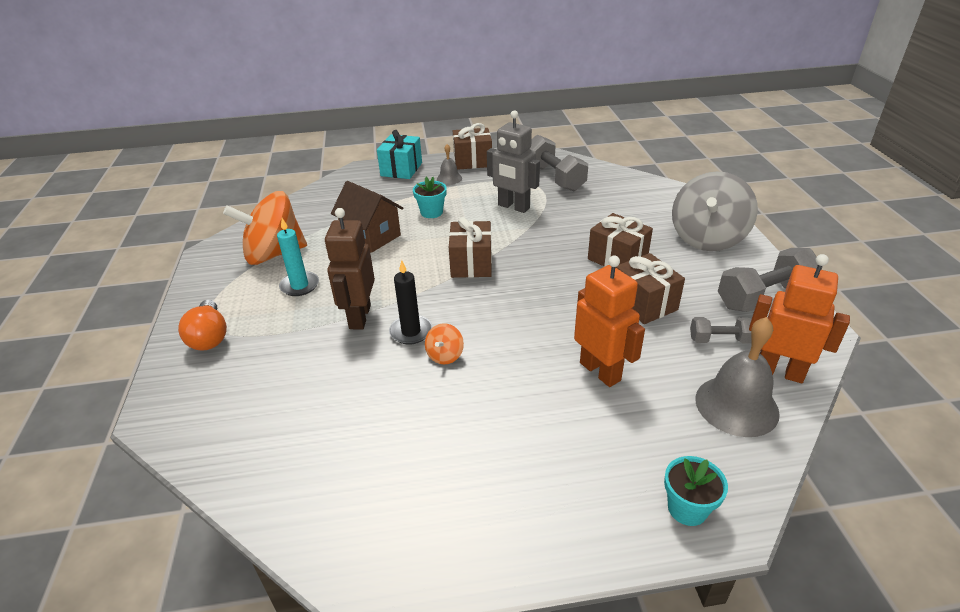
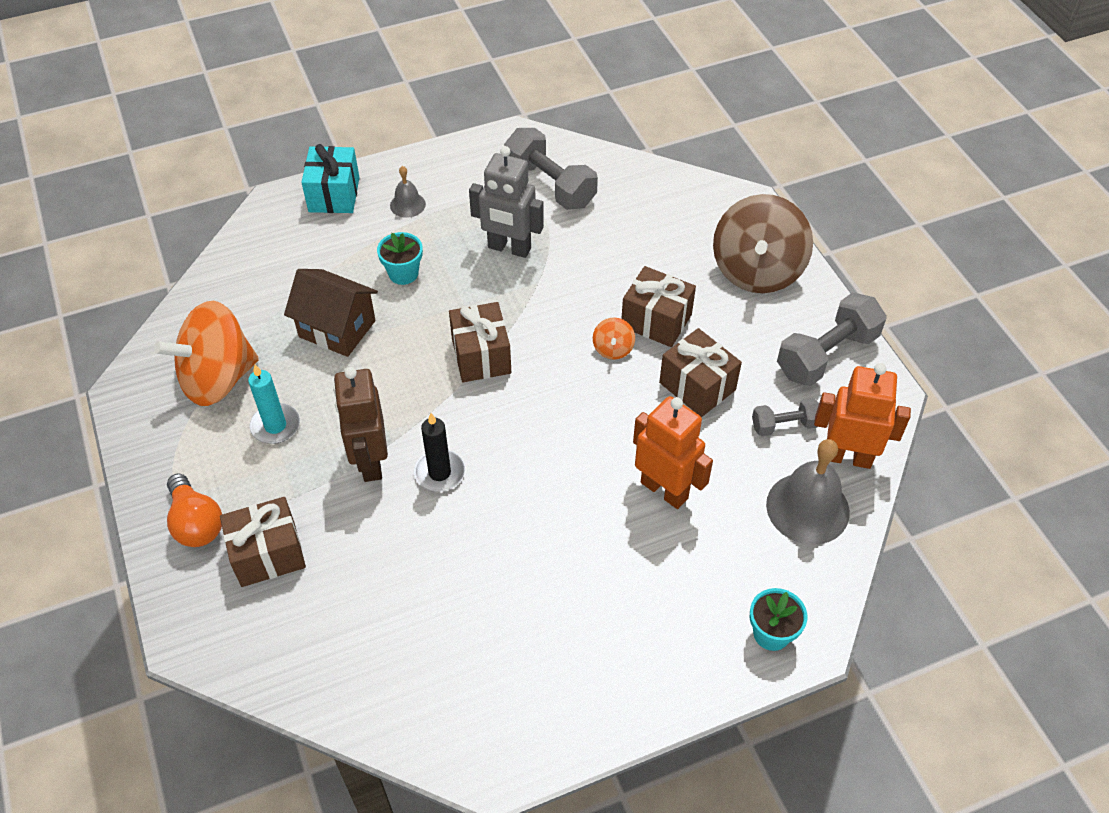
camera: 15 degrees left, 15 degrees up
orange spinning top [425,323,464,365] -> orange spinning top moved to [593,318,635,360]
brown gift [453,123,492,170] -> brown gift moved to [220,497,306,587]
grey spinning top [672,171,758,251] -> brown spinning top [713,194,813,293]

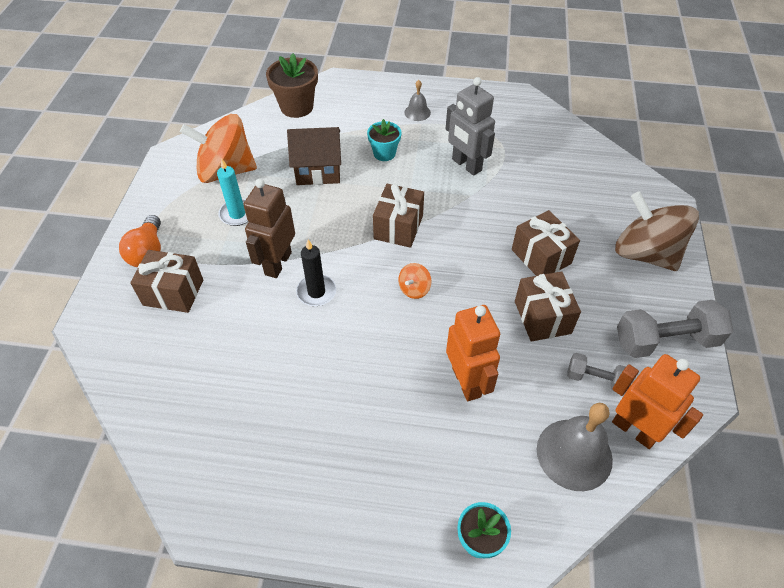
camera: 30 degrees right, 0 degrees up
brown house [284,269,378,357] -> brown house turned 60 degrees counterclockwise [287,127,341,185]
turquoise gift [301,144,360,213] -> none
grey dumbbell [504,128,598,210] -> none
orange spinning top [593,318,635,360] -> orange spinning top moved to [398,263,432,299]
brown spinning top [713,194,813,293] -> brown spinning top turned 90 degrees clockwise [615,191,699,271]
none -> brown flower pot [266,53,318,118]

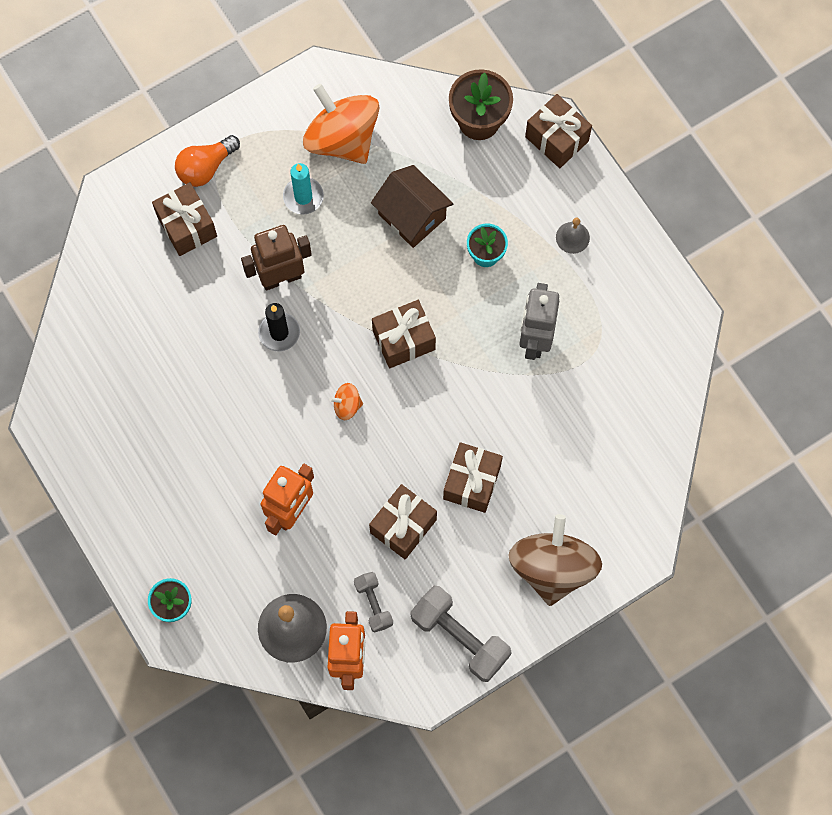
camera: 50 degrees right, 20 degrees up
none -> brown gift [525,94,592,168]

